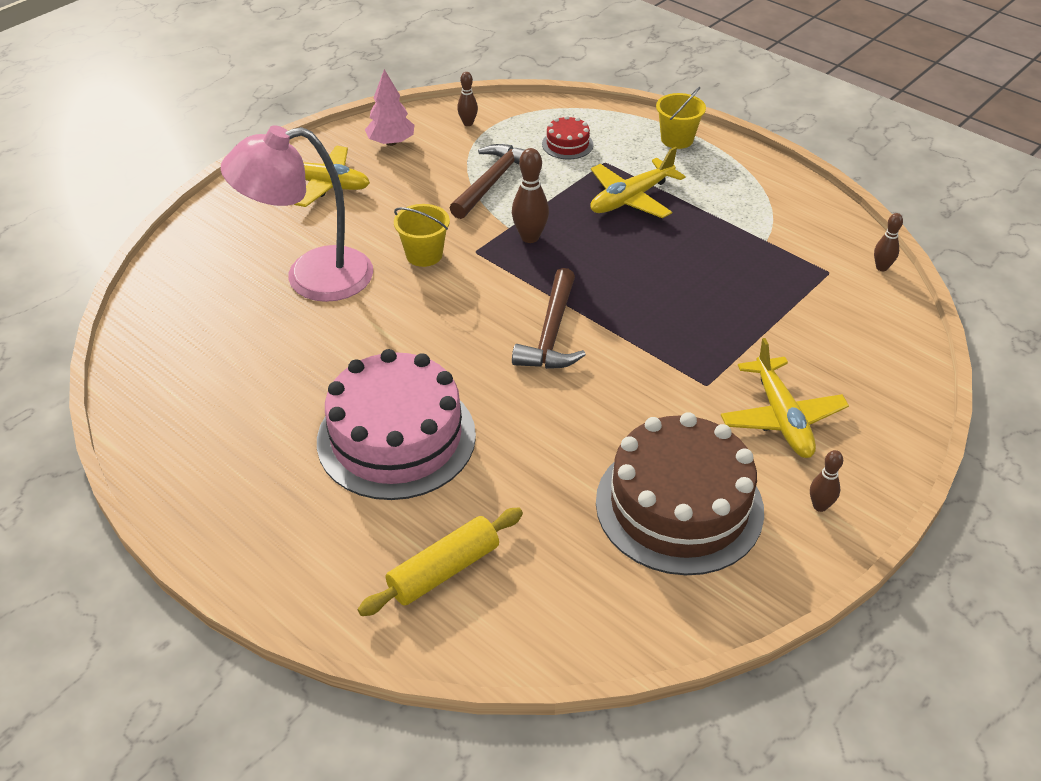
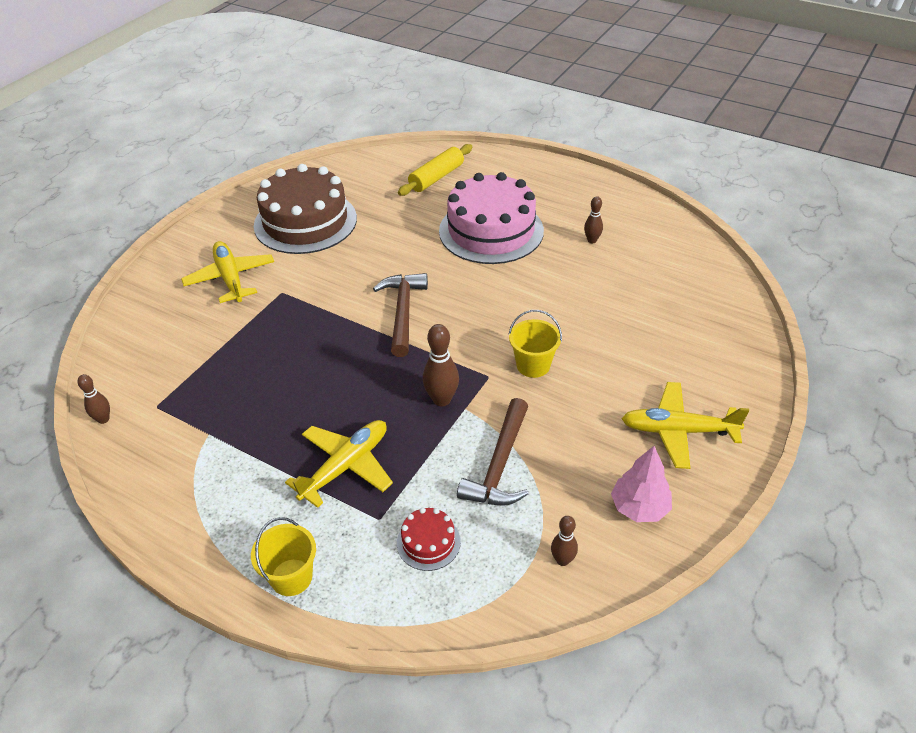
camera: 170 degrees right, 0 degrees up
pink lamp [221,125,373,302] -> none
brown bowling pin [810,450,843,512] -> brown bowling pin moved to [584,196,603,243]

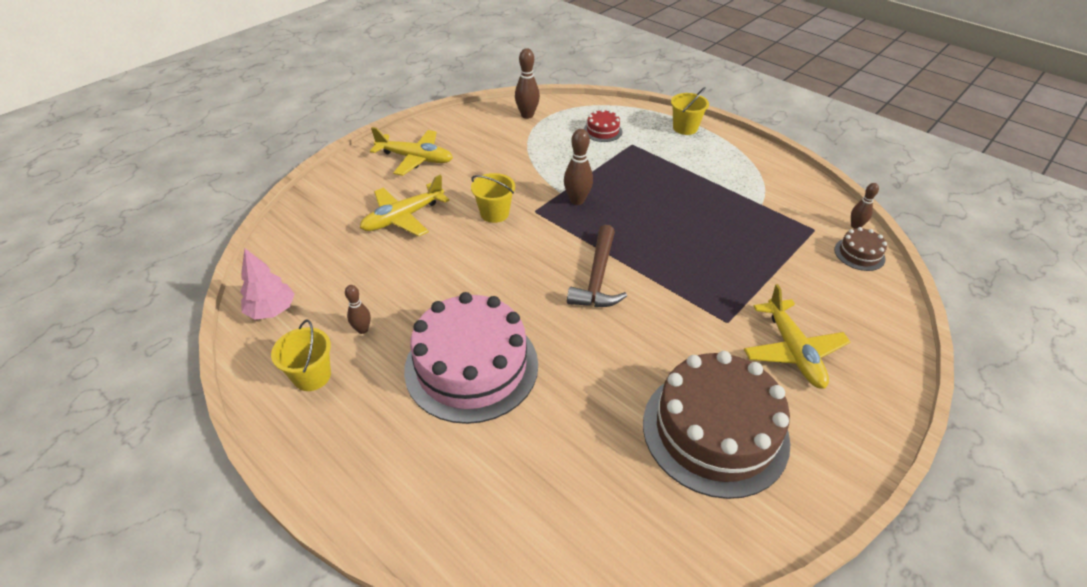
camera: 170 degrees left, 0 degrees up
yellow plane [285,420,393,508] -> yellow plane moved to [360,175,450,236]
yellow rolling pin [398,144,472,196] -> none
brown hammer [457,398,529,506] -> none
brown bowling pin [551,516,578,566] -> brown bowling pin [515,48,540,119], size x1.61
pink tree [611,446,672,522] -> pink tree moved to [240,248,295,319]
none -> yellow bucket [271,319,331,391]
none -> brown cake [834,227,887,271]

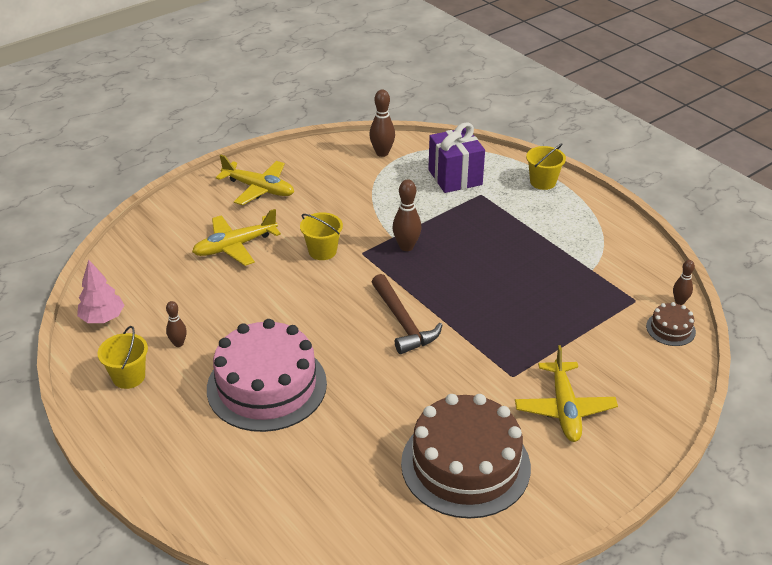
camera: 10 degrees right, 5 degrees down
brown hammer [567,225,627,307] -> brown hammer turned 45 degrees counterclockwise [372,274,442,354]
red cake [584,109,623,142] -> purple gift [428,122,485,193]

